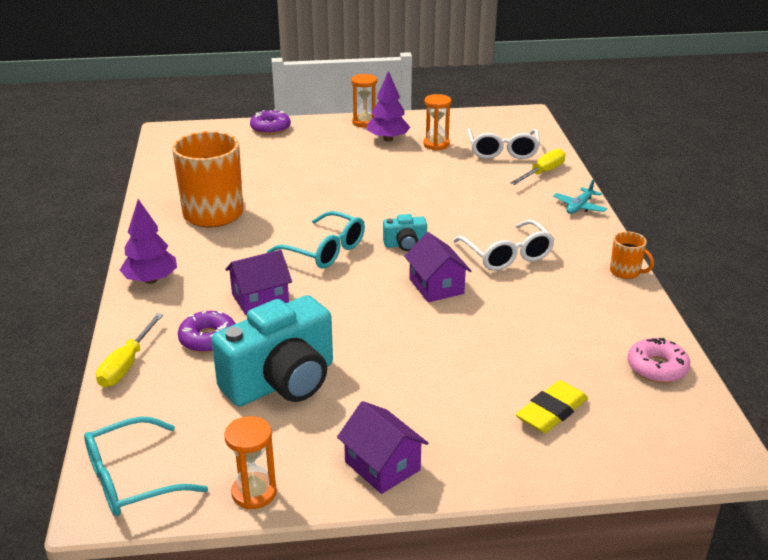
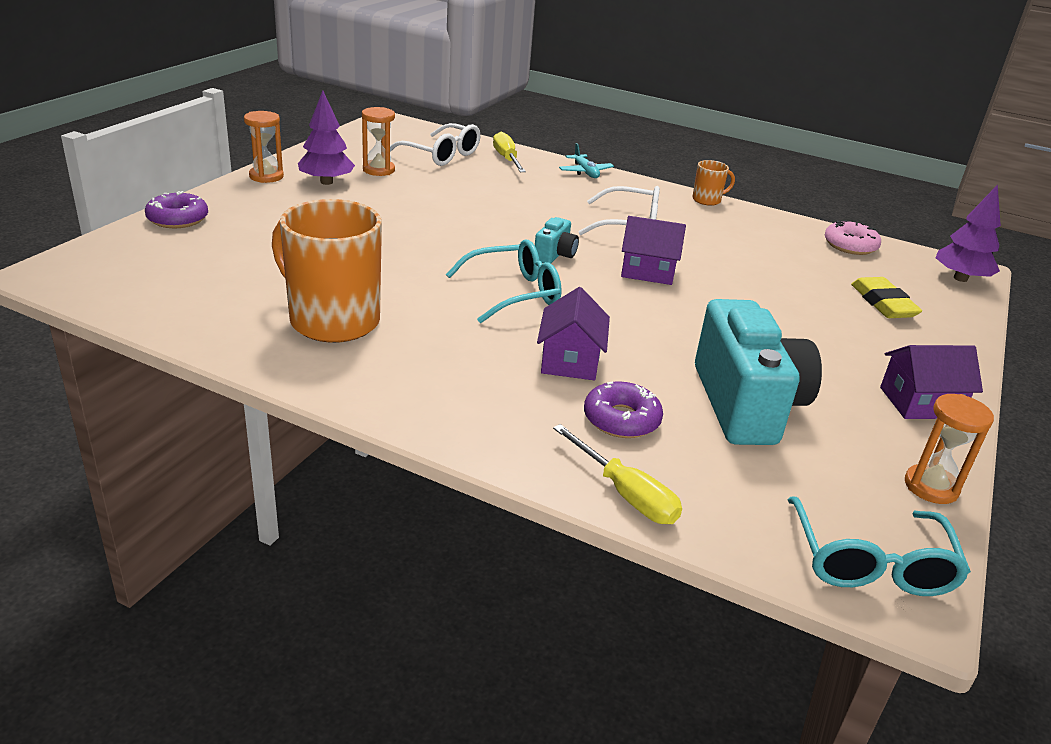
camera: 60 degrees left, 0 degrees up
purple tree [120,199,177,284] -> purple tree moved to [936,185,1001,282]

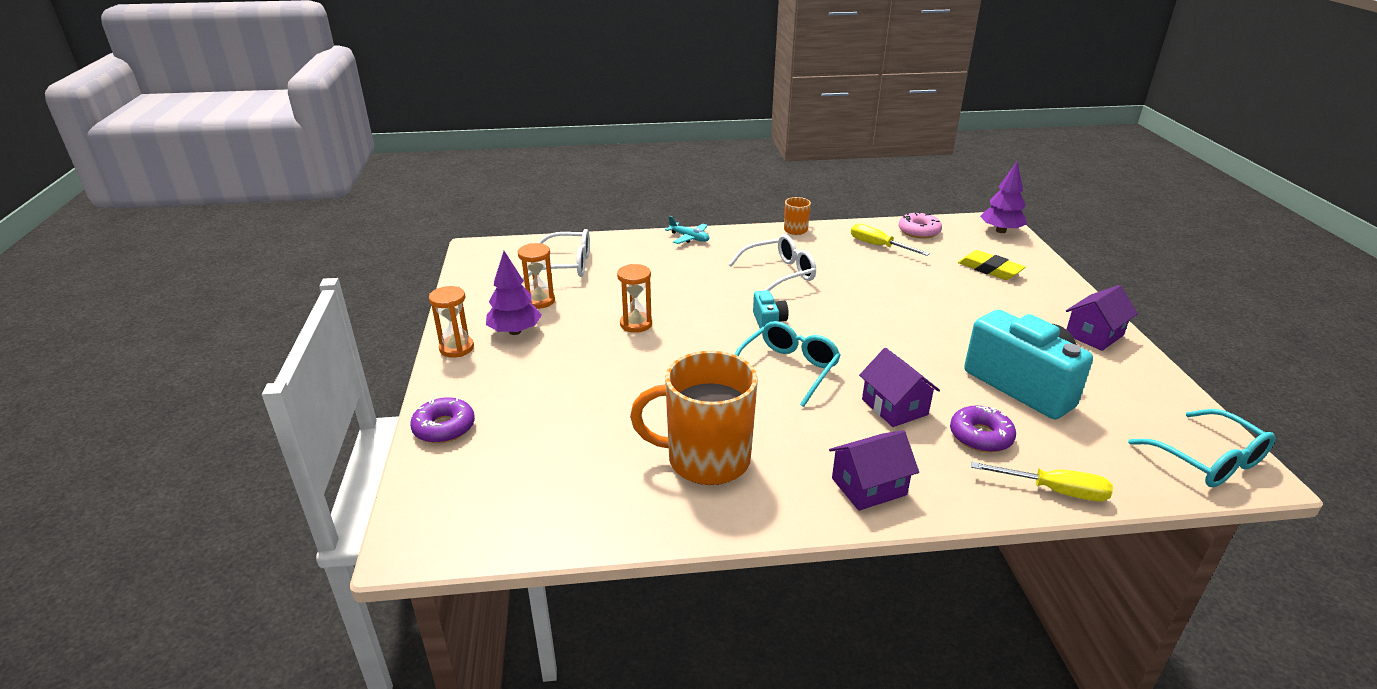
camera: 30 degrees left, 0 degrees up
yellow screwdriver [493,131,526,172] -> yellow screwdriver moved to [851,223,930,256]
purple house [621,216,686,285] -> purple house moved to [829,430,919,511]
orange hourglass [905,394,994,504] -> orange hourglass moved to [617,264,652,333]

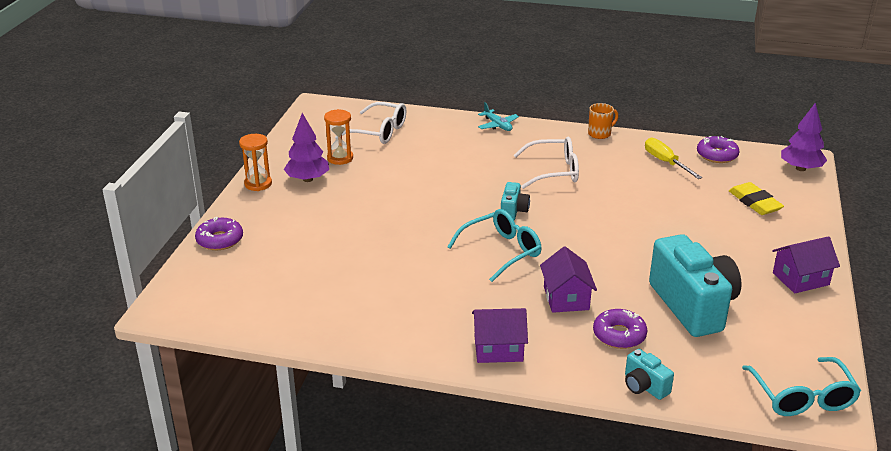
camera: 20 degrees right, 0 degrees up
orange hourglass [617,264,652,333] -> none
orange mug [630,351,758,485] -> none
pink donut [898,212,942,239] -> purple donut [697,136,740,163]
yellow screwdriver [971,462,1113,501] -> turquoise camera [625,349,674,400]

